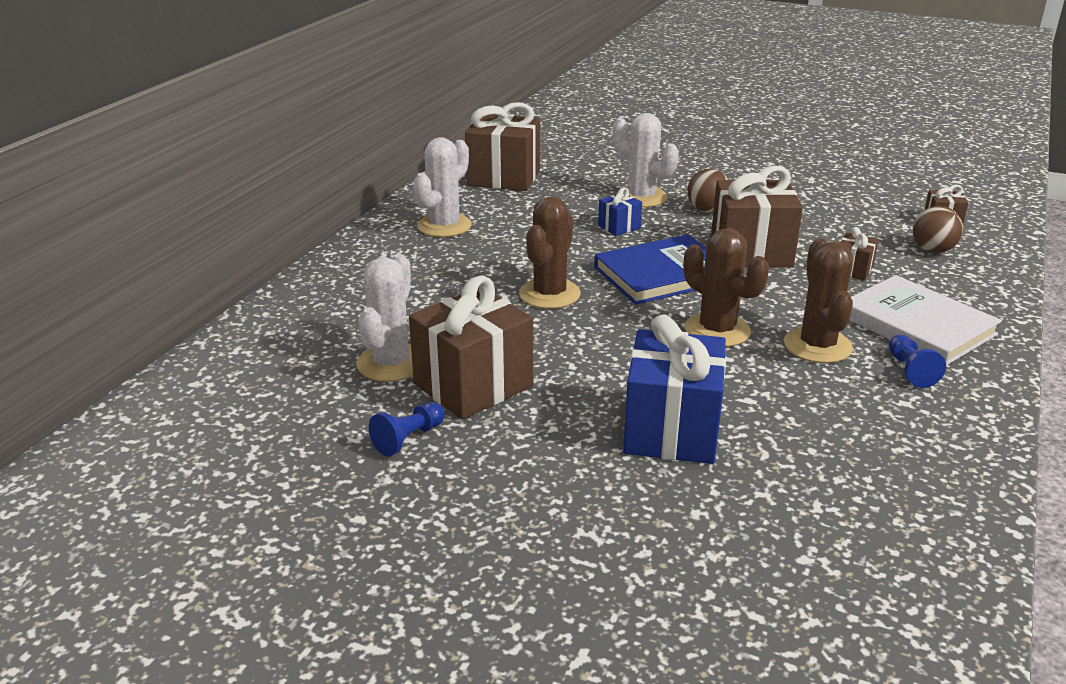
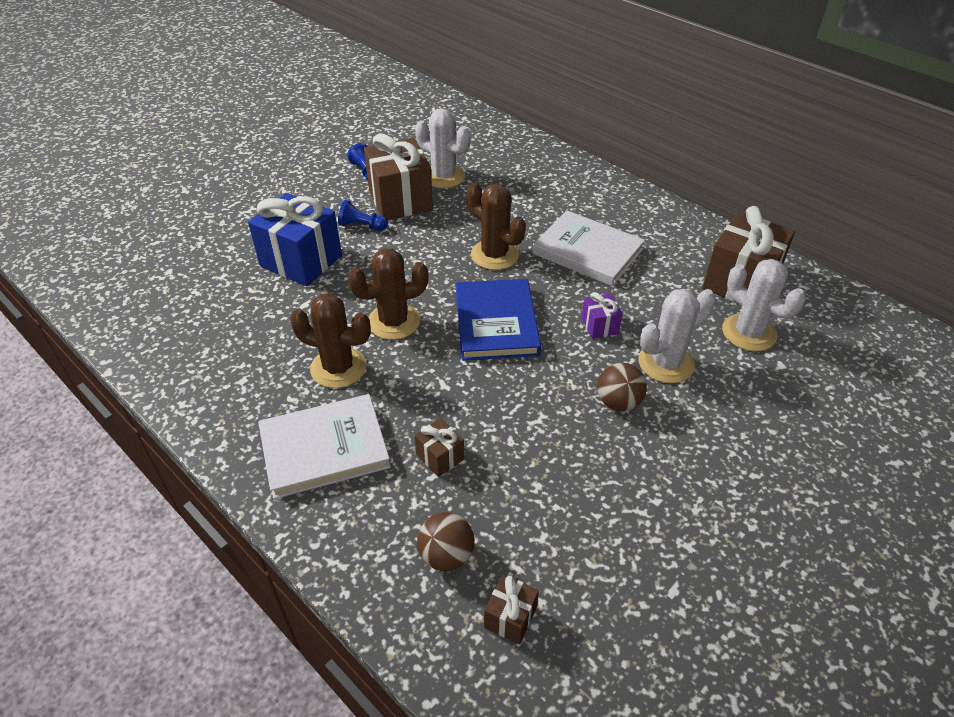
camera: 110 degrees right, 15 degrees up
white cactus [413,137,472,237] -> white cactus moved to [722,259,806,351]
blue gift [598,187,642,236] -> purple gift [582,292,623,339]
brown gift [711,165,803,267] -> none
blue pawn [889,335,946,388] -> blue pawn moved to [338,200,388,231]
none -> white book [533,210,645,286]

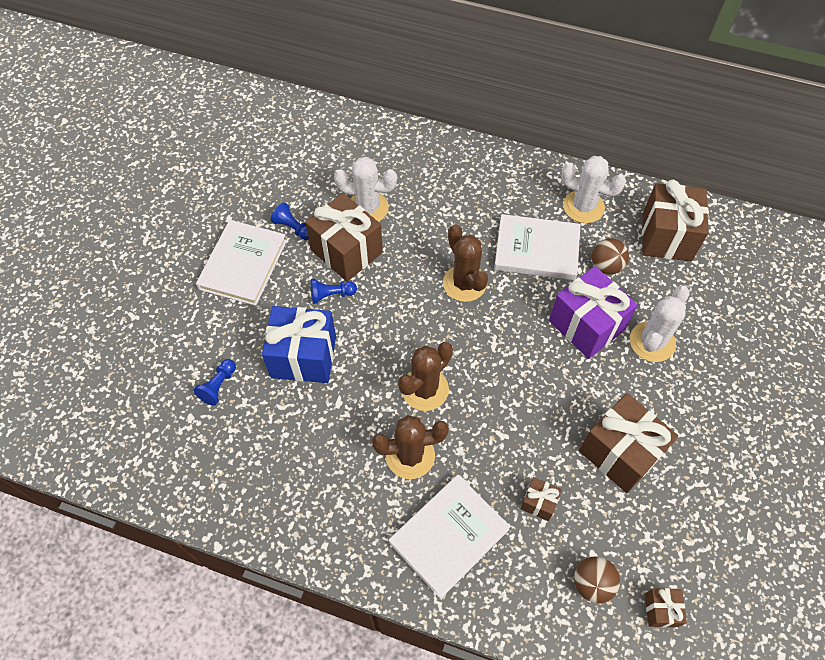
camera: 25 degrees left, 15 degrees up
blue book [455,279,541,361] -> none
brown cactus [467,183,526,270] -> brown cactus turned 45 degrees clockwise [443,225,488,302]
purple gift [582,292,623,339] -> purple gift [549,266,638,359], size x2.14
brown ball [597,363,647,411] -> brown ball moved to [592,238,629,275]
white cactus [722,259,806,351] -> white cactus moved to [561,156,626,223]
none -> blue pawn [193,359,236,406]
none -> white book [196,220,287,306]
none -> brown gift [579,393,678,493]

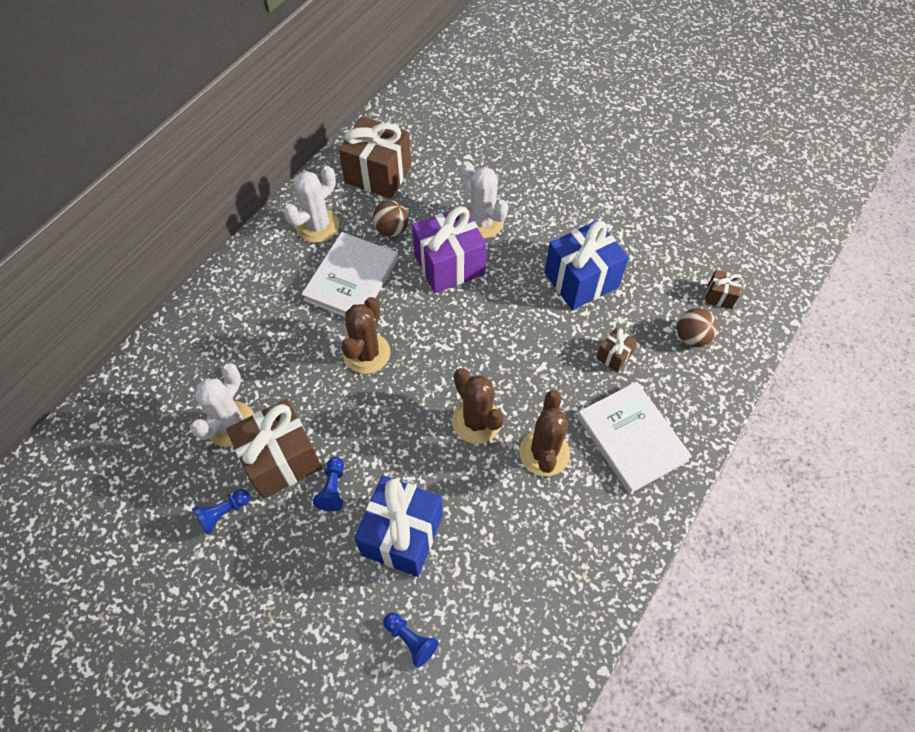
camera: 75 degrees left, 0 degrees up
white book [196,220,287,306] -> none
brown cactus [443,225,488,302] -> brown cactus turned 60 degrees counterclockwise [341,297,390,374]
brown gift [579,393,678,493] -> blue gift [544,220,629,310]

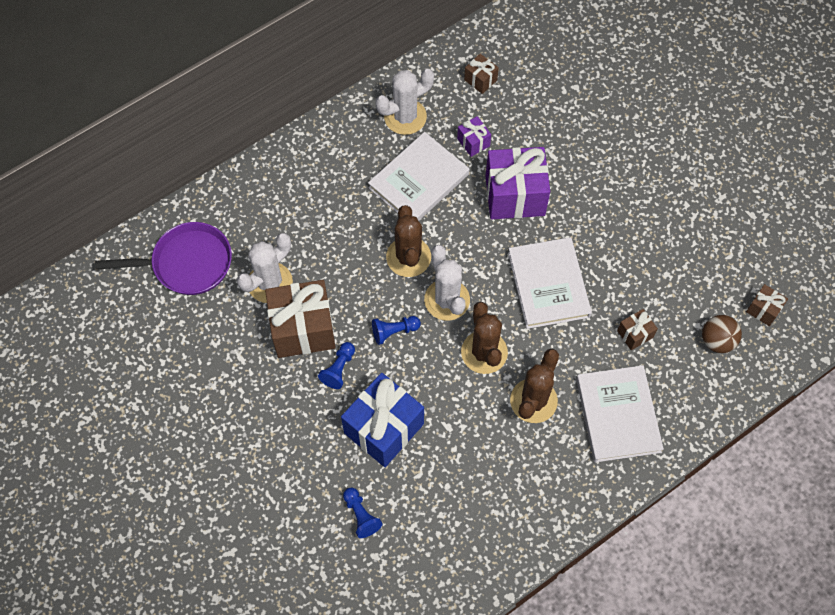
camera: 20 degrees right, 5 degrees up
blue pawn [192,489,250,535] -> blue pawn moved to [372,316,421,345]
brown gift [339,117,411,199] -> brown gift [464,54,499,94], size x0.47
brown cactus [341,297,390,374] -> brown cactus turned 45 degrees counterclockwise [386,205,431,277]
brown ball [373,200,409,237] -> purple gift [457,116,491,157]
white cactus [460,161,508,238] -> white cactus moved to [424,245,470,321]
blue gift [544,220,629,310] -> none
none -> purple pan [95,222,232,295]
none -> white book [508,237,592,329]

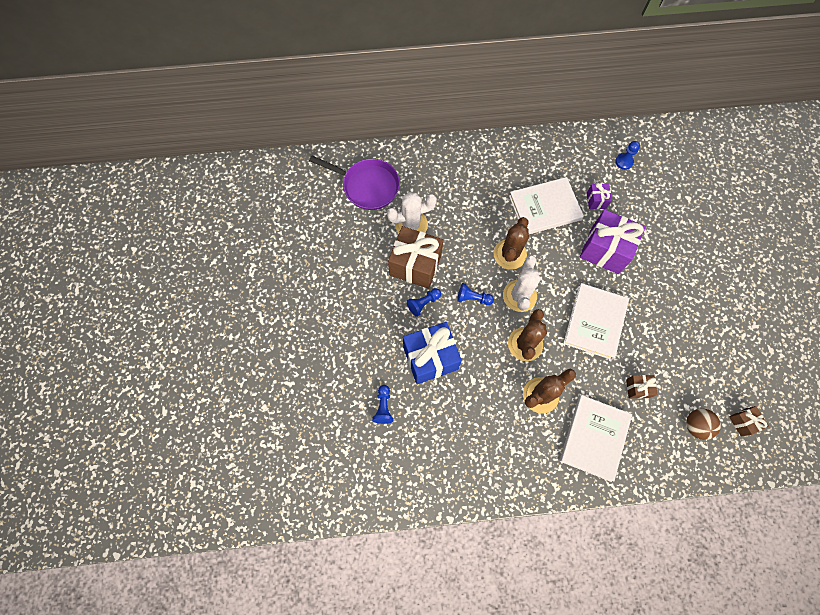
camera: 30 degrees right, 5 degrees up
white cactus [375,69,434,135] -> none
brown gift [464,54,499,94] -> blue pawn [615,141,640,170]

